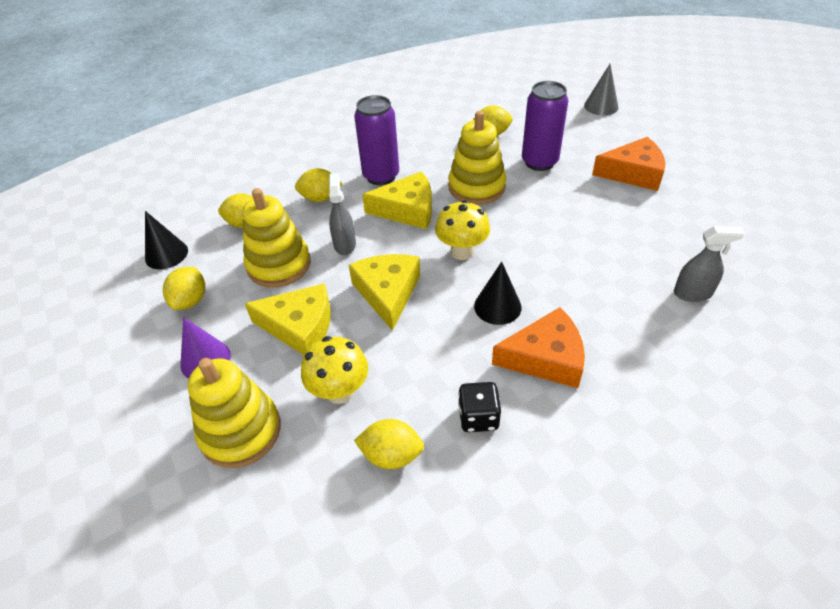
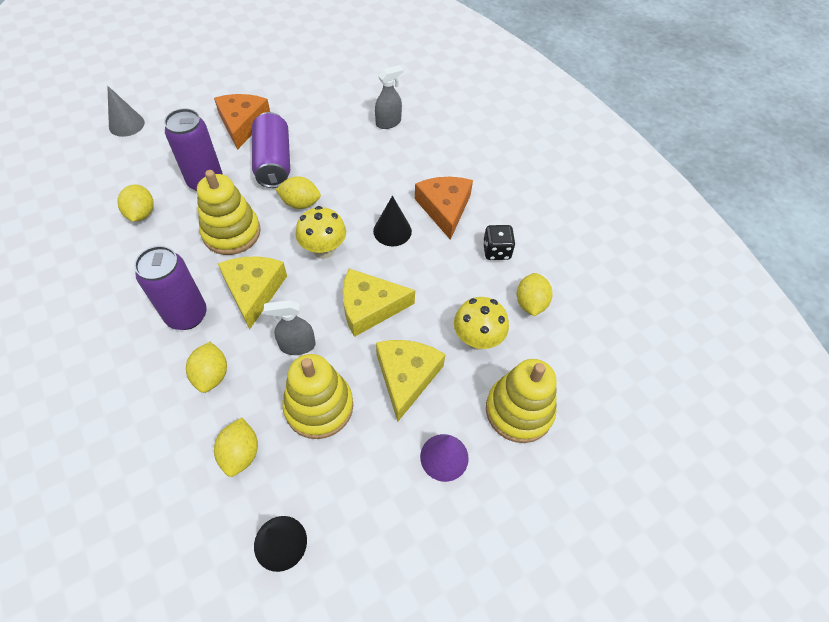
camera: 95 degrees left, 10 degrees up
yellow lemon [163,267,205,310] -> yellow lemon moved to [275,176,321,209]
grey spray bottle [674,226,744,302] -> grey spray bottle turned 60 degrees clockwise [375,65,403,129]
none -> purple can [252,112,290,188]

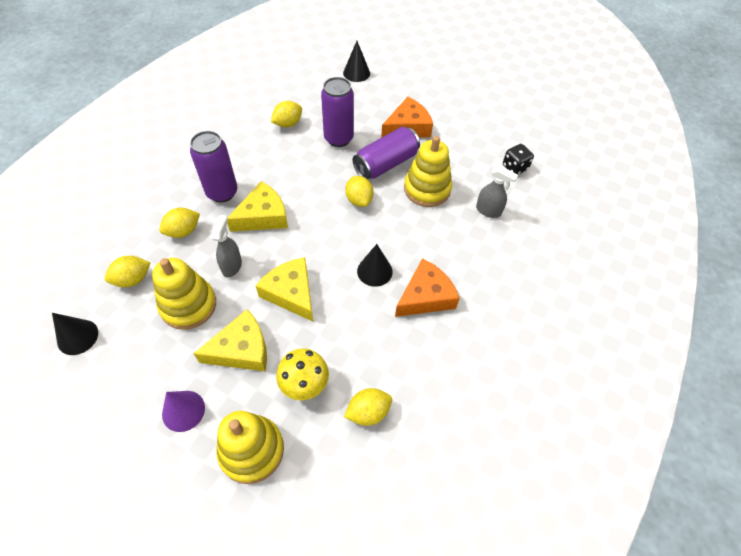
camera: 60 degrees right, 0 degrees up
grey cone [107,86,145,137] -> black cone [343,41,370,82]
yellow stacking toy [197,170,261,255] -> yellow stacking toy moved to [404,136,452,207]
grey spray bottle [264,300,316,355] -> grey spray bottle turned 45 degrees clockwise [212,215,242,277]
yellow mushroom [296,206,346,259] -> none
black dice [483,225,516,260] -> black dice moved to [503,144,534,174]

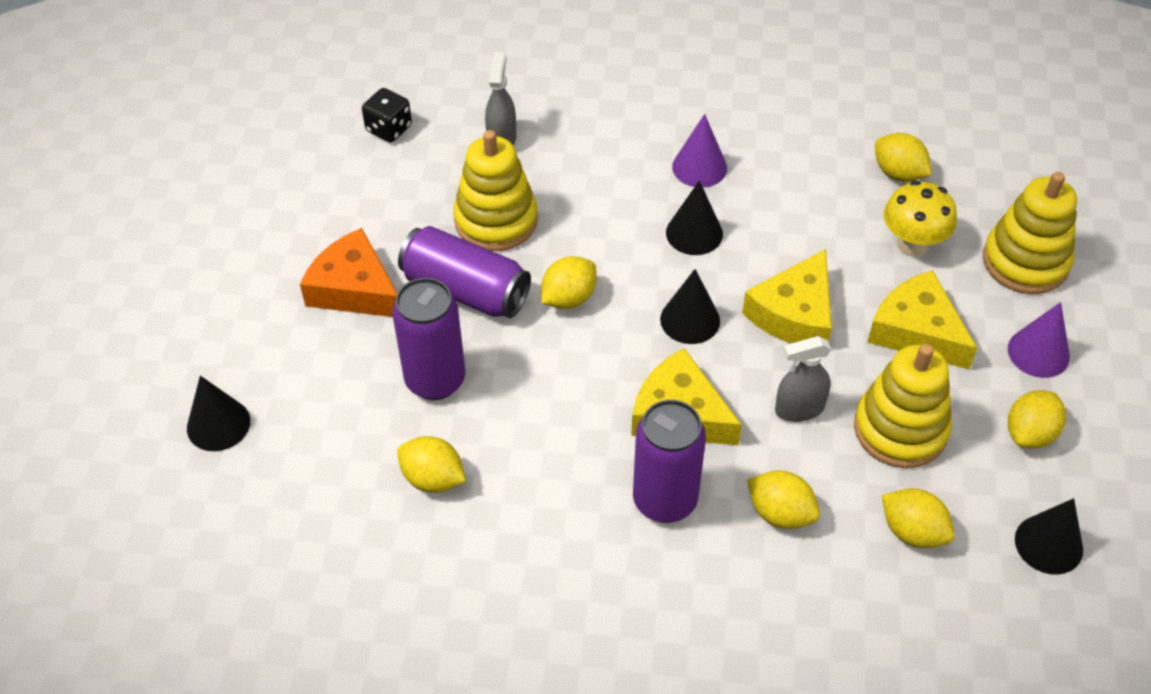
camera: 110 degrees left, 5 degrees down
orange cheese [395,258,460,317] -> purple cone [672,114,727,188]
none -> black cone [660,269,720,344]
none -> yellow lemon [1008,390,1066,448]

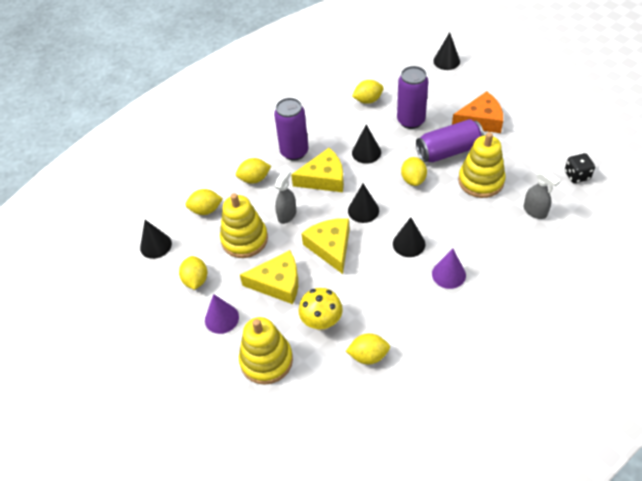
camera: 135 degrees right, 0 degrees up
none -> black cone [352,125,381,164]

